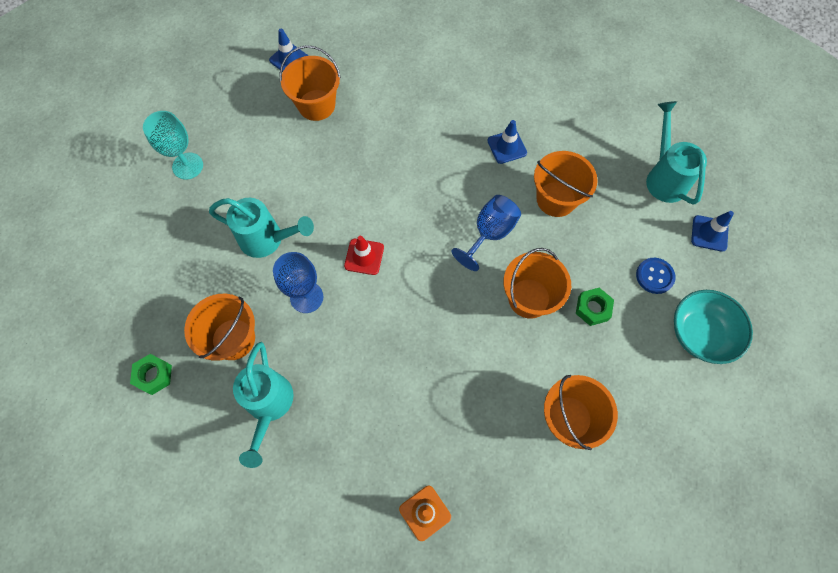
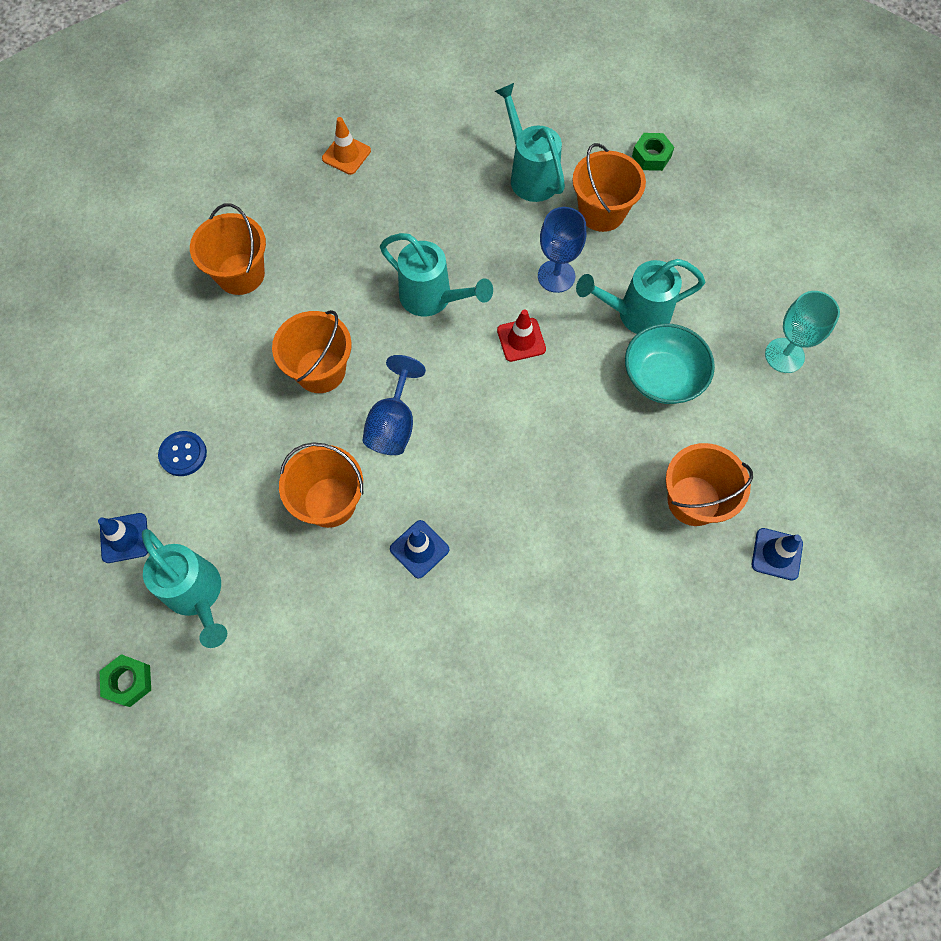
camera: 155 degrees right, 0 degrees up
green nut [576,288,614,326] -> green nut moved to [100,654,151,707]
turquoise bowl [674,290,753,364] -> turquoise bowl moved to [625,323,715,404]
none -> turquoise watering can [380,233,493,316]

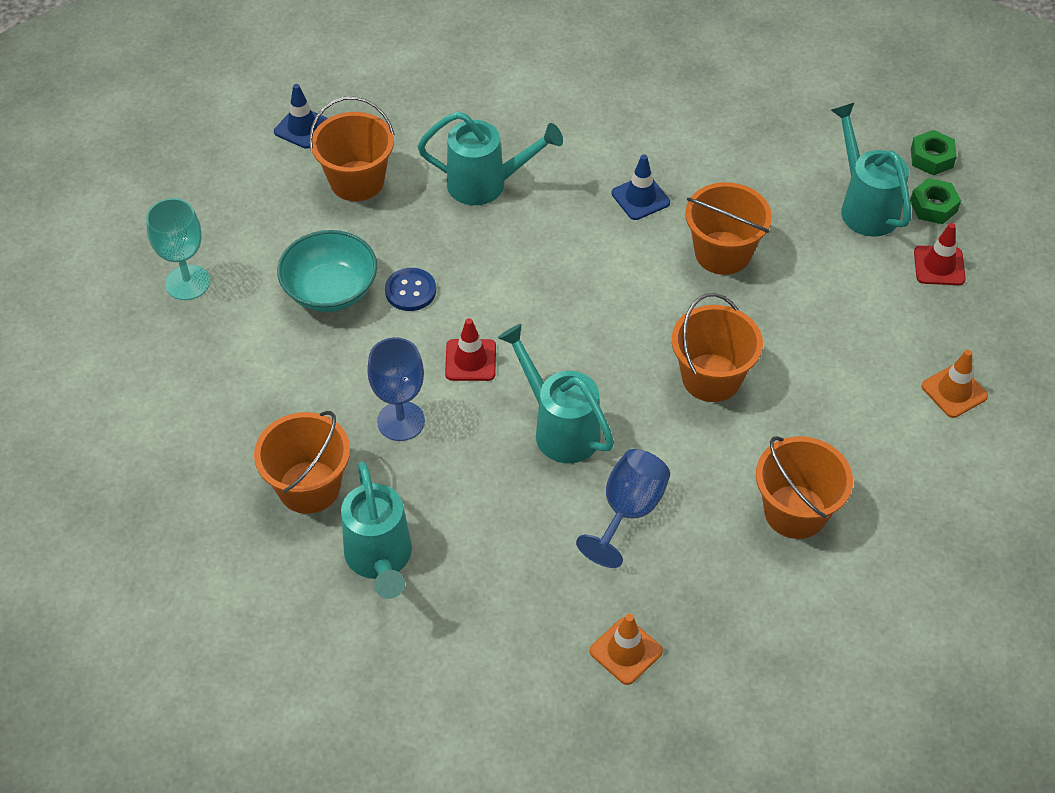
camera: 165 degrees left, 15 degrees down
blue traffic cone [98,513,148,563] -> red traffic cone [914,223,966,285]
blue button [158,431,207,476] -> blue button moved to [385,268,436,311]
blue goblet [362,355,426,455] -> blue goblet moved to [576,449,670,568]
turquoise watering can [576,259,705,334] -> turquoise watering can moved to [418,111,563,205]
green nut [632,133,674,171] -> green nut moved to [910,178,961,224]
none -> orange traffic cone [921,350,988,418]

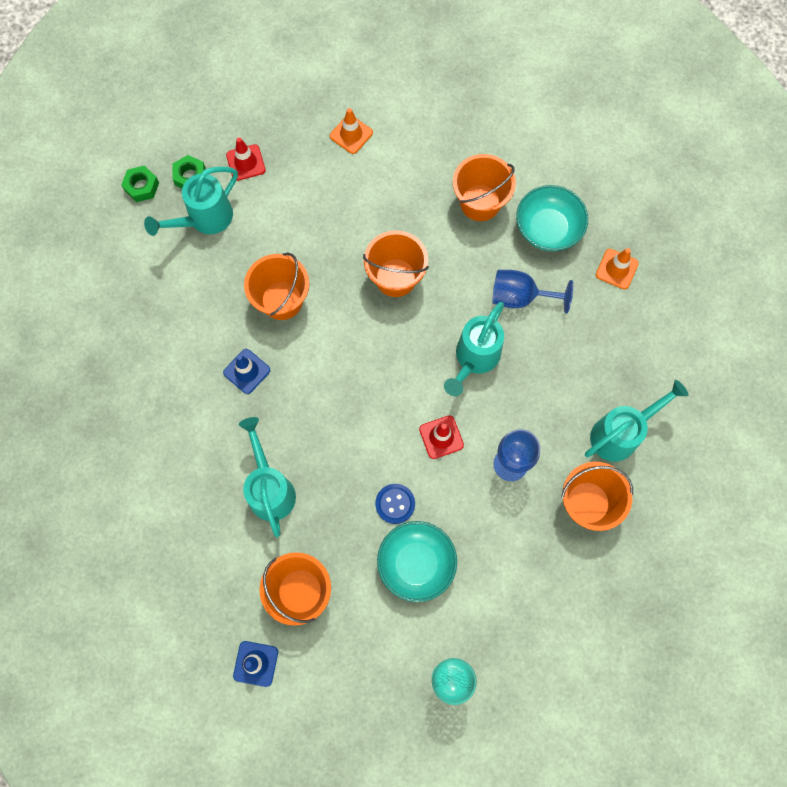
camera: 110 degrees left, 20 degrees up
none -> turquoise bowl [516,185,588,251]

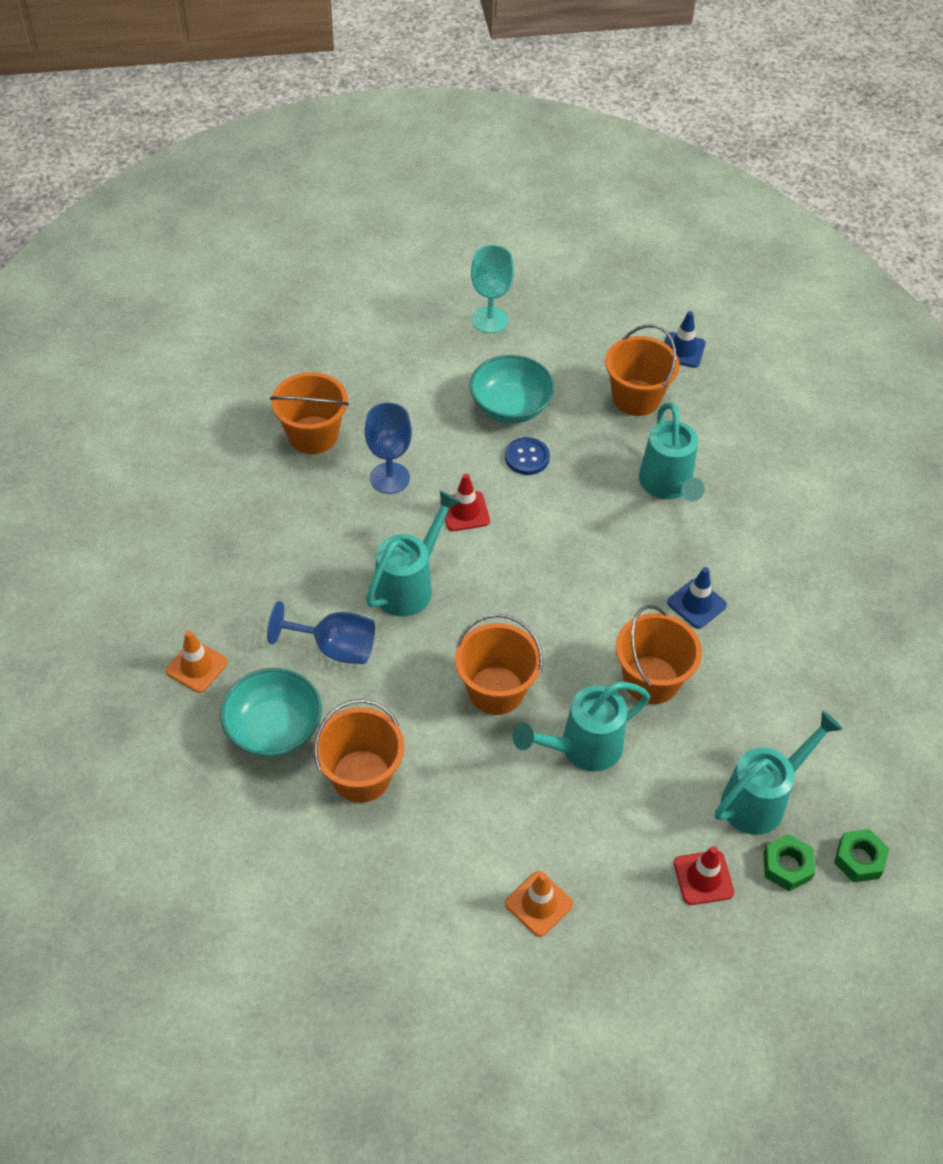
camera: 175 degrees left, 20 degrees down
turquoise watering can [585,380,689,462] -> turquoise watering can moved to [513,682,650,771]

